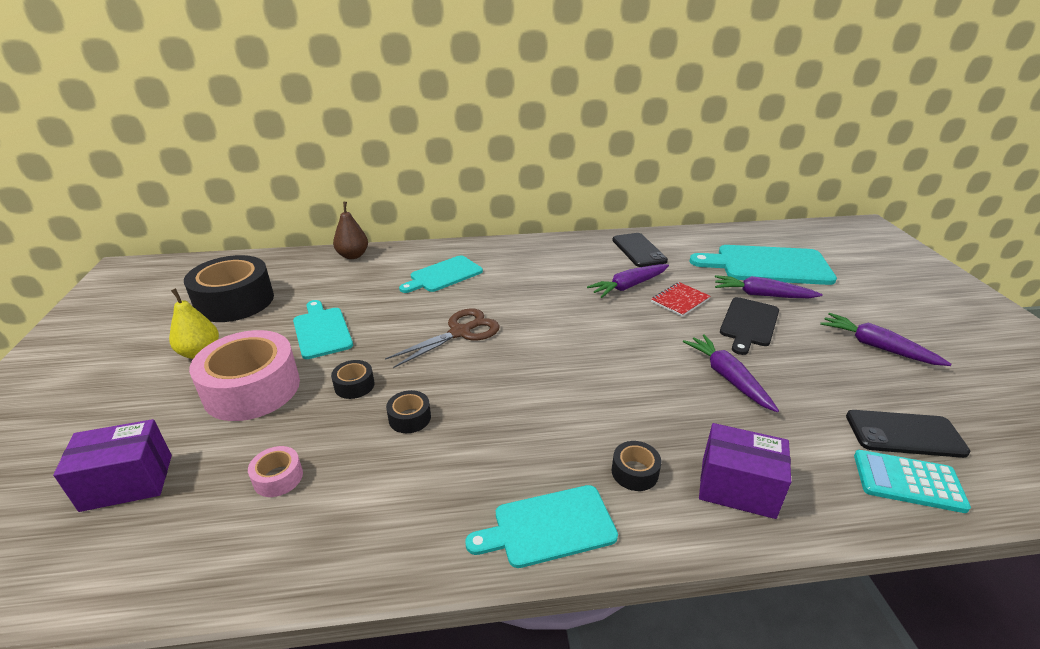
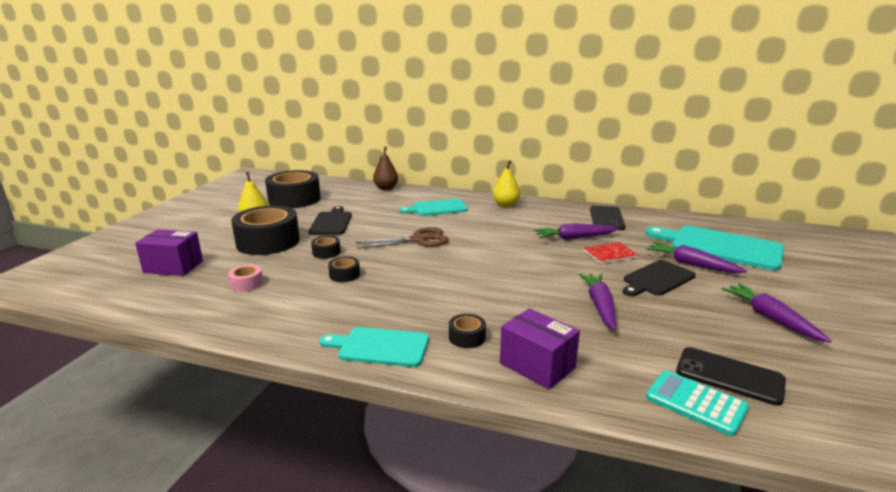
camera: 25 degrees right, 10 degrees down
pink tape [189,330,300,421] -> black tape [231,205,300,255]
turquoise cutting board [293,300,353,359] -> black cutting board [309,206,352,235]
none -> yellow pear [493,160,520,207]

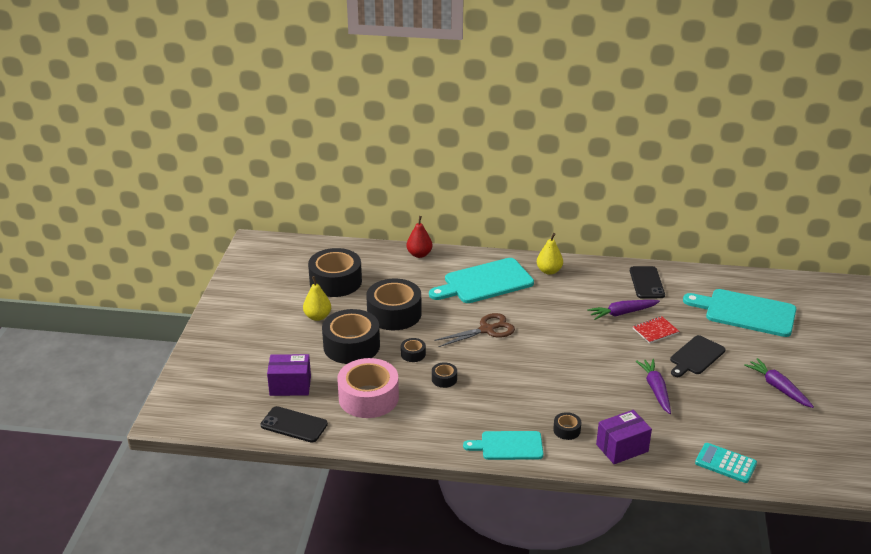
camera: 10 degrees left, 10 degrees up
pink tape [228,264,263,292] -> pink tape [337,358,399,418], size x2.30
black cutting board [309,206,352,235] -> black tape [366,279,422,330]
brown pear [373,146,398,190] -> red pear [406,216,432,258]
turquoise cutting board [399,199,468,216] -> turquoise cutting board [429,258,534,303], size x1.62
purple box [500,308,580,390] -> purple box turned 60 degrees counterclockwise [596,410,652,464]
purple carrot [646,242,747,273] -> none
black phone [676,347,786,405] -> black phone moved to [261,406,328,442]

